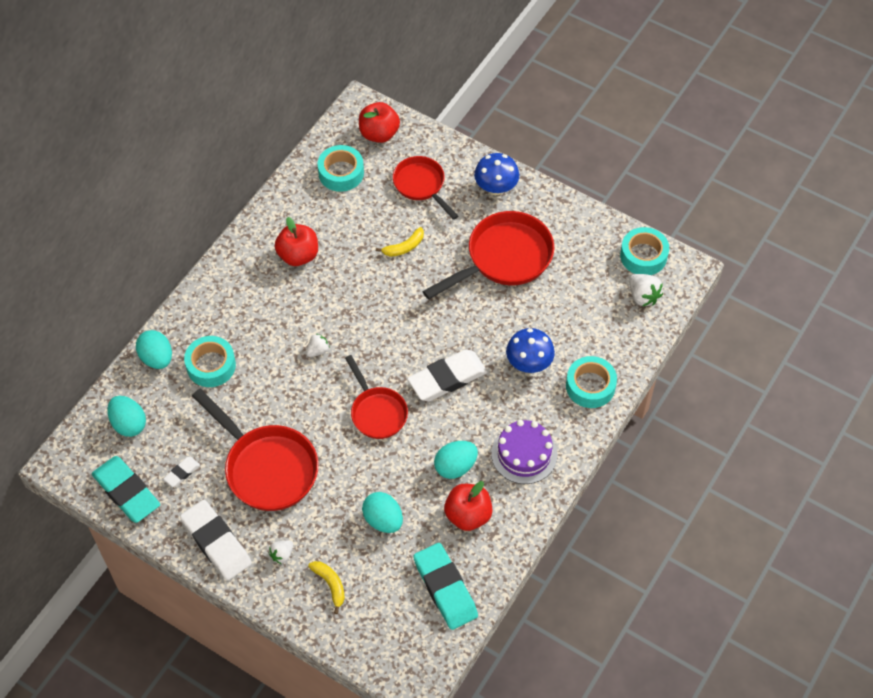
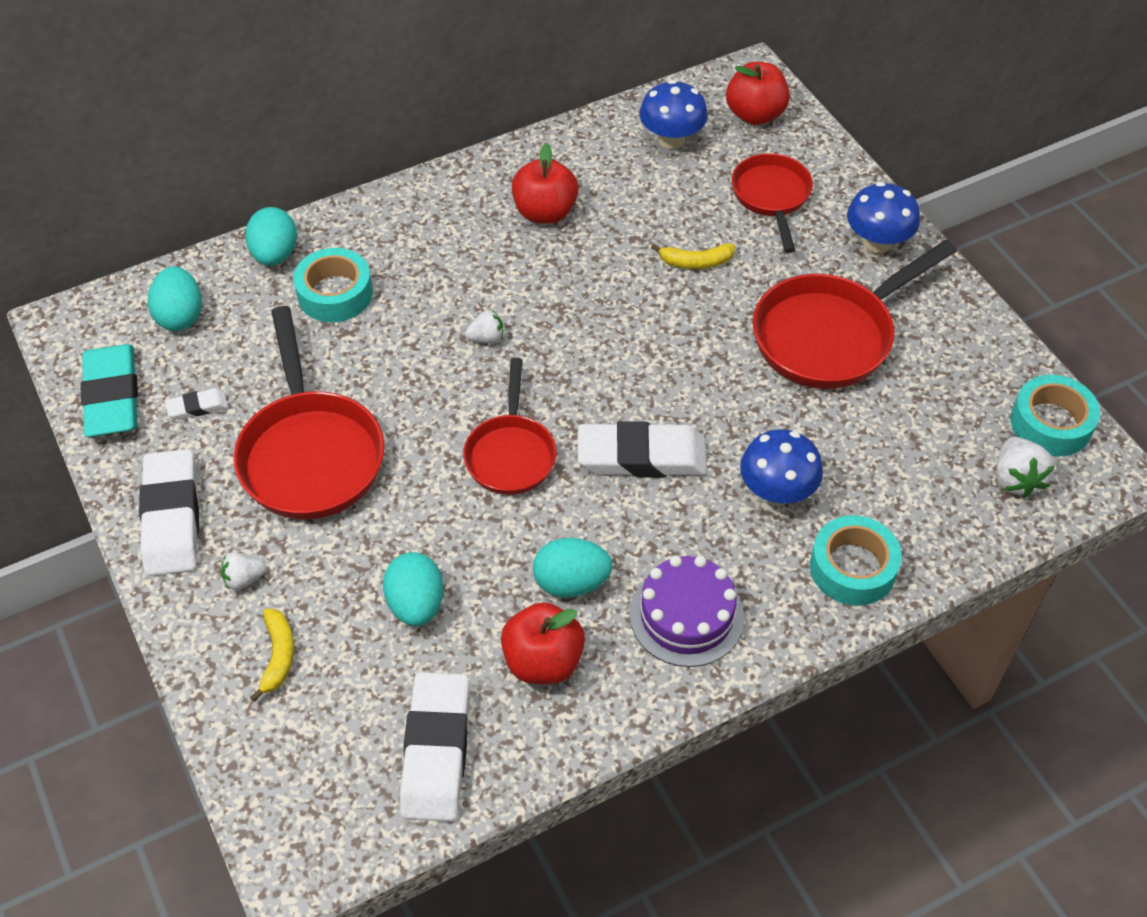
camera: 30 degrees right, 5 degrees down
turquoise tape [318,145,364,192] -> blue mushroom [640,80,708,149]
turquoise eraser [413,543,478,630] -> white eraser [400,672,470,822]
red pan [422,211,554,300] -> red pan turned 150 degrees clockwise [753,239,957,389]

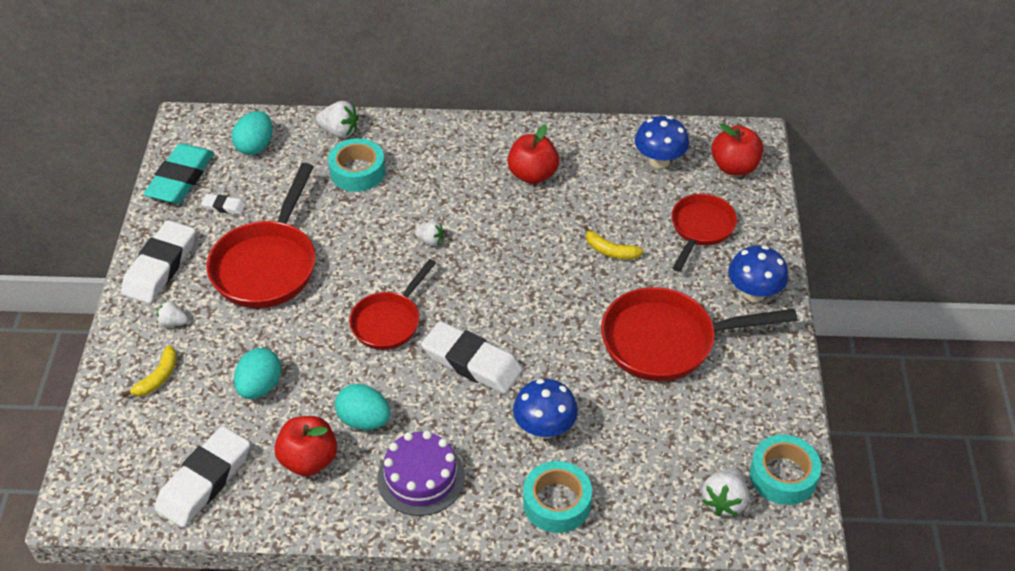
camera: 30 degrees right, 5 degrees down
turquoise egg [245,207,297,266] -> white strawberry [316,101,359,138]

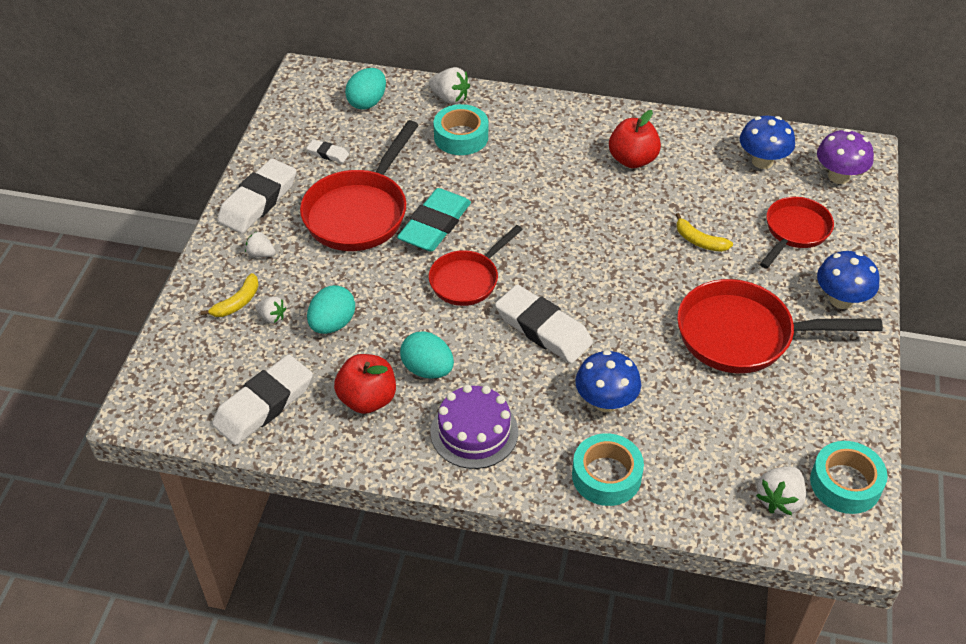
camera: 10 degrees right, 0 degrees up
turquoise eraser [143,143,214,204] -> turquoise eraser moved to [397,188,471,252]
white strawberry [415,221,444,246] -> white strawberry moved to [255,296,286,324]
red apple [712,123,763,175] -> purple mushroom [817,129,874,184]

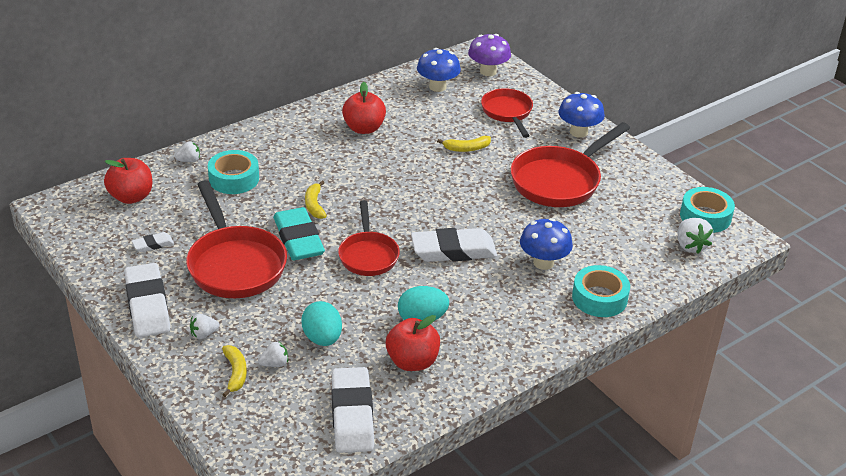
camera: 50 degrees left, 10 degrees down
turquoise egg [345,68,386,110] -> red apple [104,158,152,204]
white strawberry [429,67,470,104] -> white strawberry [175,141,200,162], size x0.64
purple cake [431,384,518,469] -> none
none -> yellow banana [305,180,327,219]

